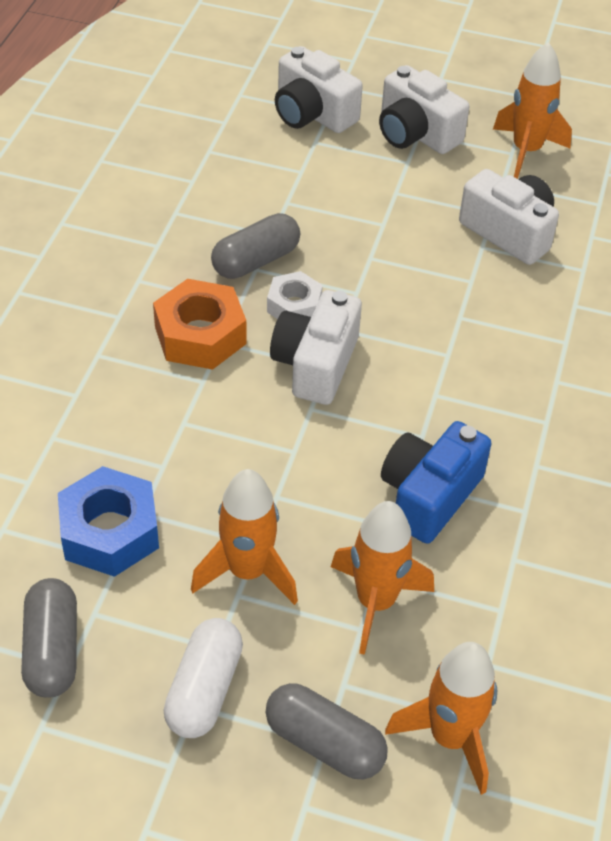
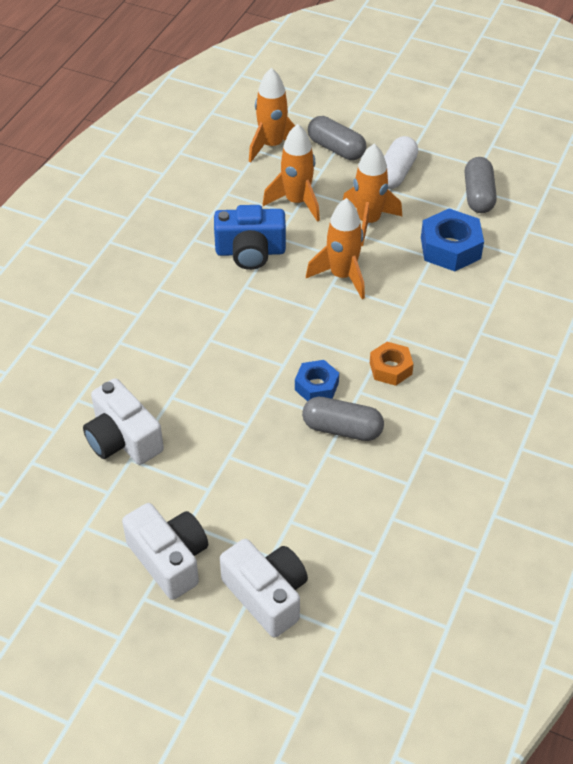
camera: 170 degrees left, 0 degrees up
orange nut [153,279,246,370] -> orange nut [370,342,414,386], size x0.63
grey capsule [211,213,300,279] -> grey capsule turned 45 degrees clockwise [302,397,384,441]
white nut [267,271,323,319] -> blue nut [295,360,339,401]
white camera [270,290,362,405] -> none
blue camera [381,421,492,544] -> blue camera turned 45 degrees clockwise [214,205,286,270]
orange rocket [493,42,572,179] -> orange rocket moved to [306,198,365,299]

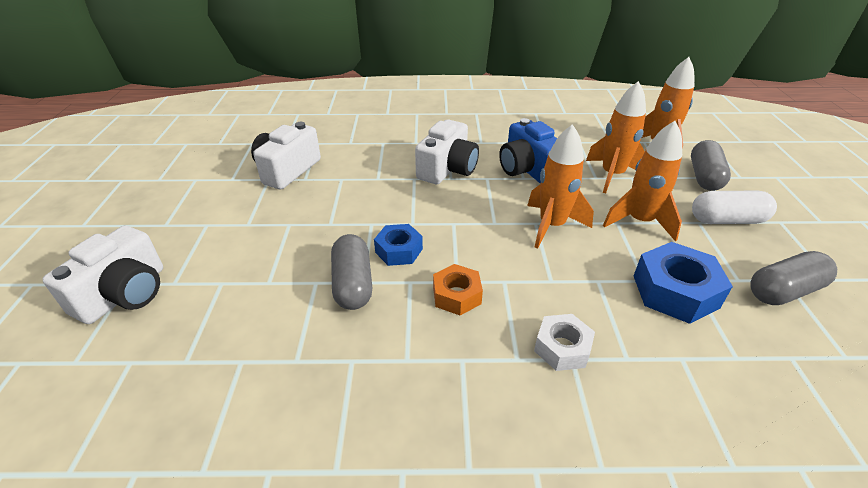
camera: 65 degrees right, 10 degrees down
white camera [122,503,208,600] -> white camera moved to [415,120,479,184]
none -> white nut [534,314,595,371]

